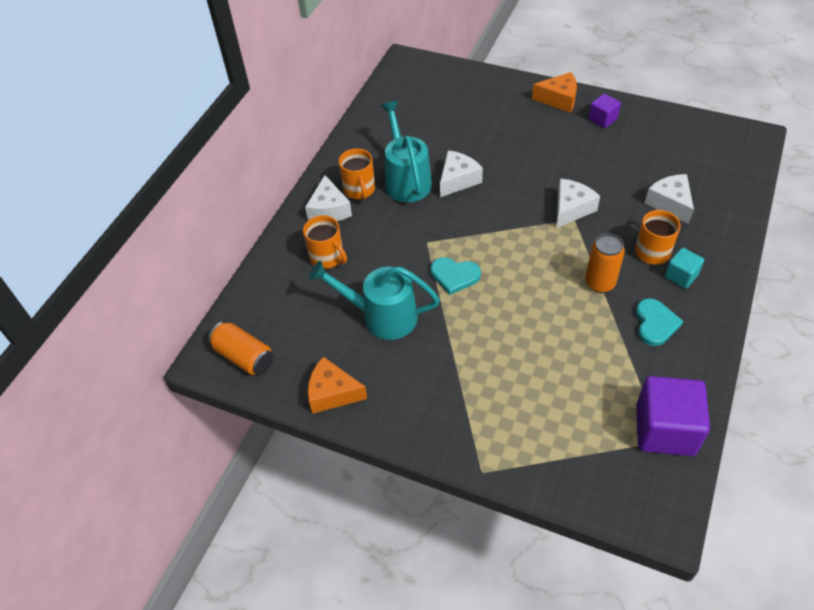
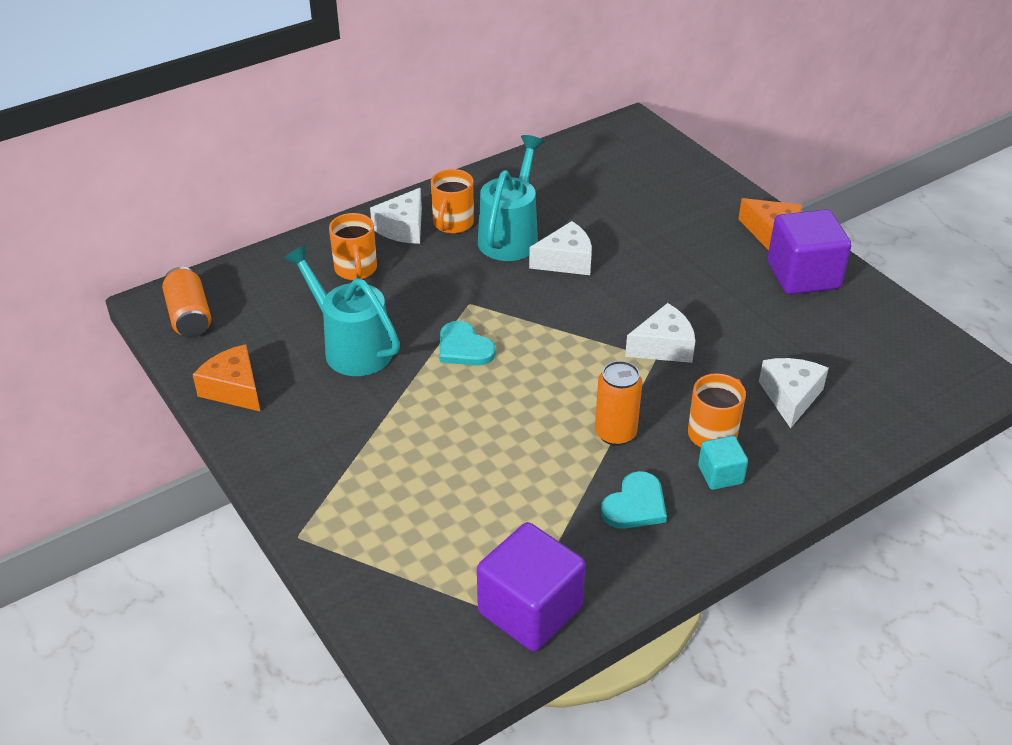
camera: 30 degrees right, 10 degrees down
purple cube [589,94,621,128] -> purple cube [768,209,851,295], size x1.94

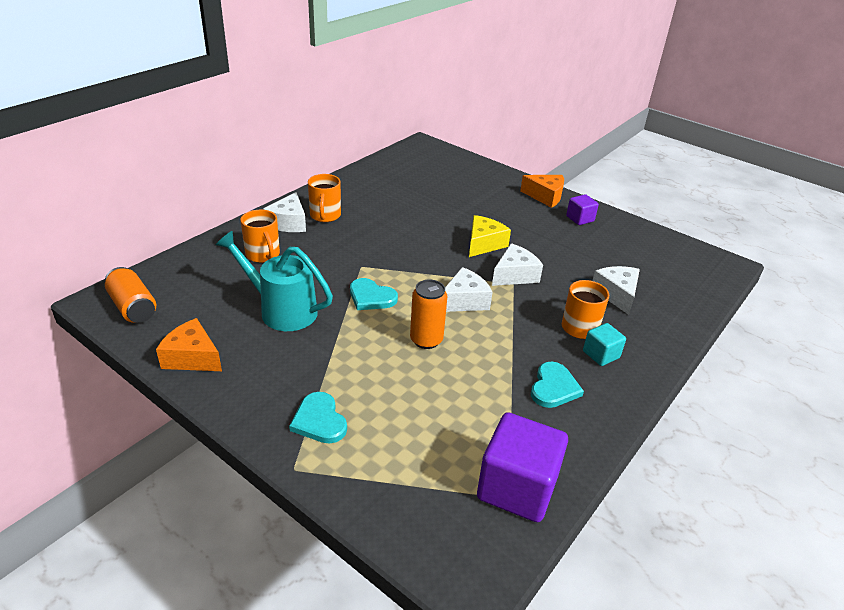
camera: 20 degrees left, 5 degrees down
turquoise watering can [478,135,544,261] -> none
white cheese [529,221,592,275] -> white cheese moved to [445,267,493,312]
orange can [595,361,642,446] -> orange can moved to [410,279,447,349]
purple cube [768,209,851,295] -> purple cube [566,194,599,225], size x0.52
none -> turquoise heart [289,392,347,444]
none -> yellow cheese [469,215,511,257]

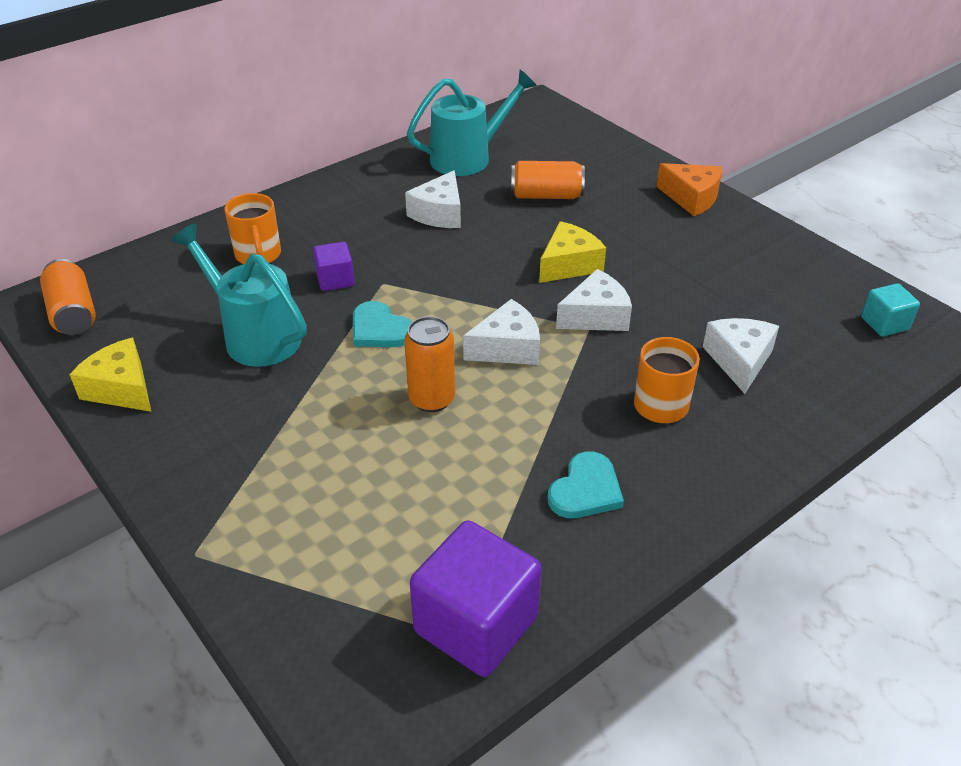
camera: 15 degrees right, 5 degrees up
orange cheese [156,318,222,371] -> yellow cheese [69,338,151,412]
white cheese [263,192,306,232] -> white cheese moved to [405,170,461,228]
turquoise heart [289,392,347,444] -> none
orange mug [308,174,341,222] -> none
purple cube [566,194,599,225] -> purple cube moved to [313,242,354,291]
turquoise cube [583,323,626,366] -> turquoise cube moved to [861,283,920,337]
none -> turquoise watering can [407,70,537,176]
none -> orange can [511,161,585,199]

